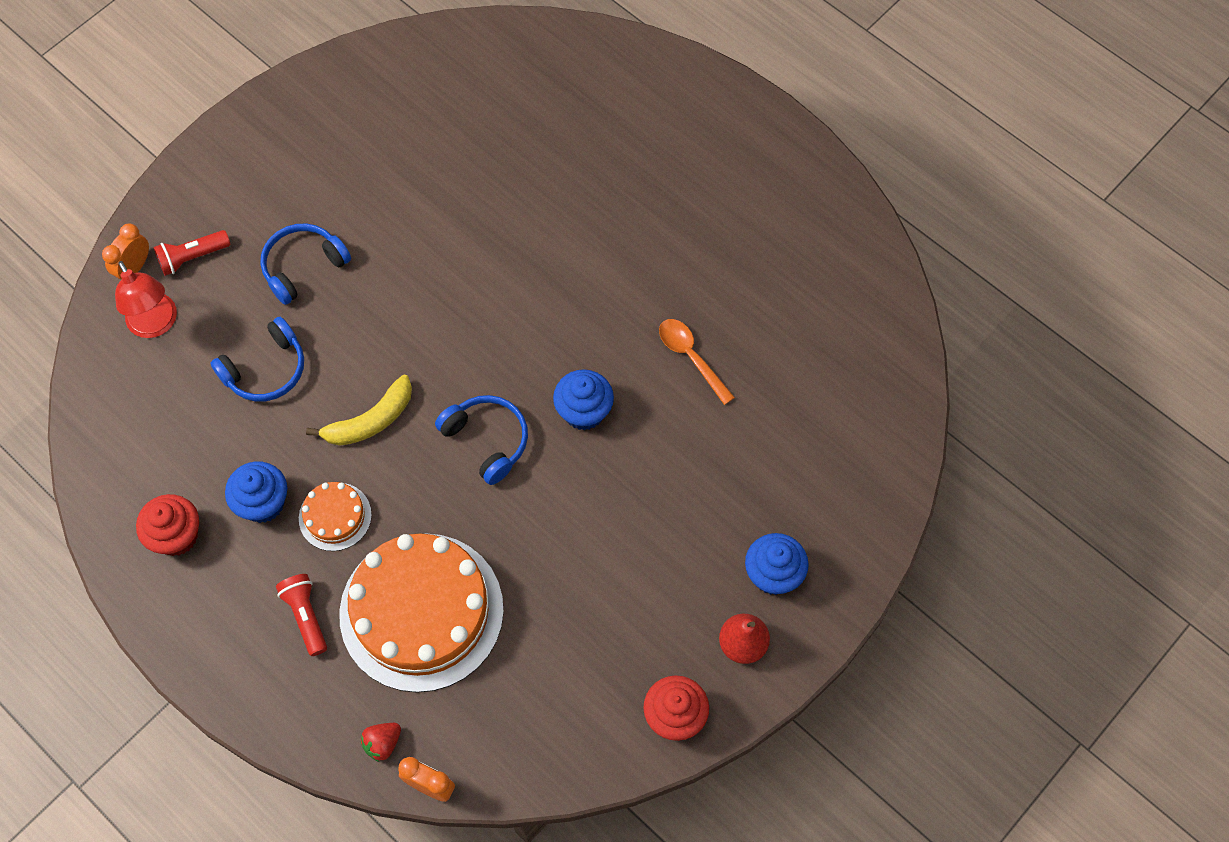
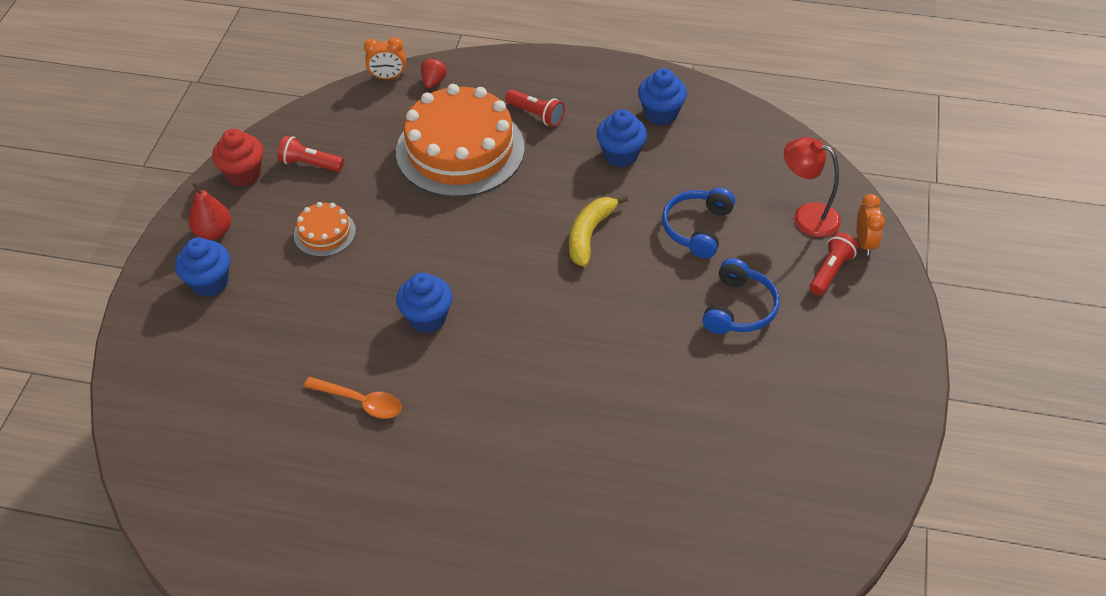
camera: 150 degrees right, 15 degrees down
red cupcake [136,494,199,556] -> blue cupcake [638,68,687,125]
orange cake [299,482,372,551] -> orange cake moved to [294,202,356,257]
blue headphones [435,395,528,485] -> none
none -> red flashlight [277,136,344,172]

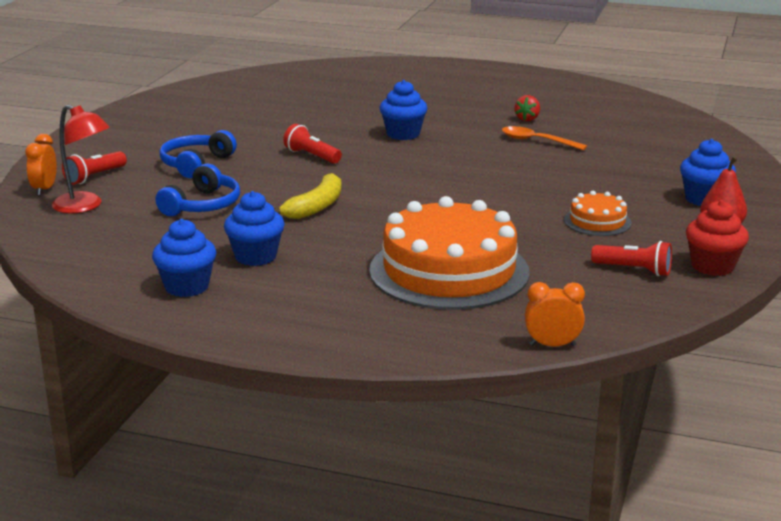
camera: 175 degrees left, 25 degrees down
blue cupcake [396,273,453,333] -> blue cupcake moved to [380,80,428,140]
red strawberry [421,58,447,88] -> red strawberry moved to [514,95,540,121]
red flashlight [505,89,565,127] -> red flashlight moved to [283,124,342,164]

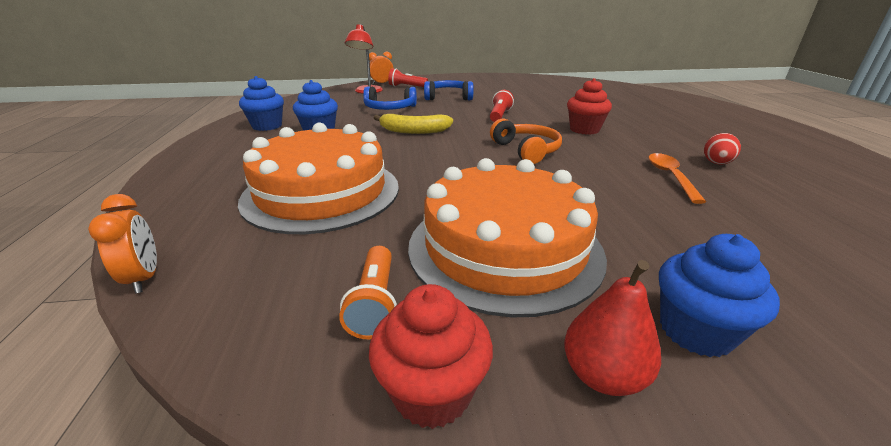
camera: 65 degrees right, 5 degrees up
blue cupcake [380,80,428,140] -> red cupcake [567,78,612,135]
red strawberry [514,95,540,121] -> red egg [704,133,741,165]
orange cake [564,191,632,236] -> orange cake [408,158,607,317], size x2.20
red flashlight [591,241,672,276] -> orange flashlight [339,246,397,339]
none -> orange headphones [490,119,562,164]

